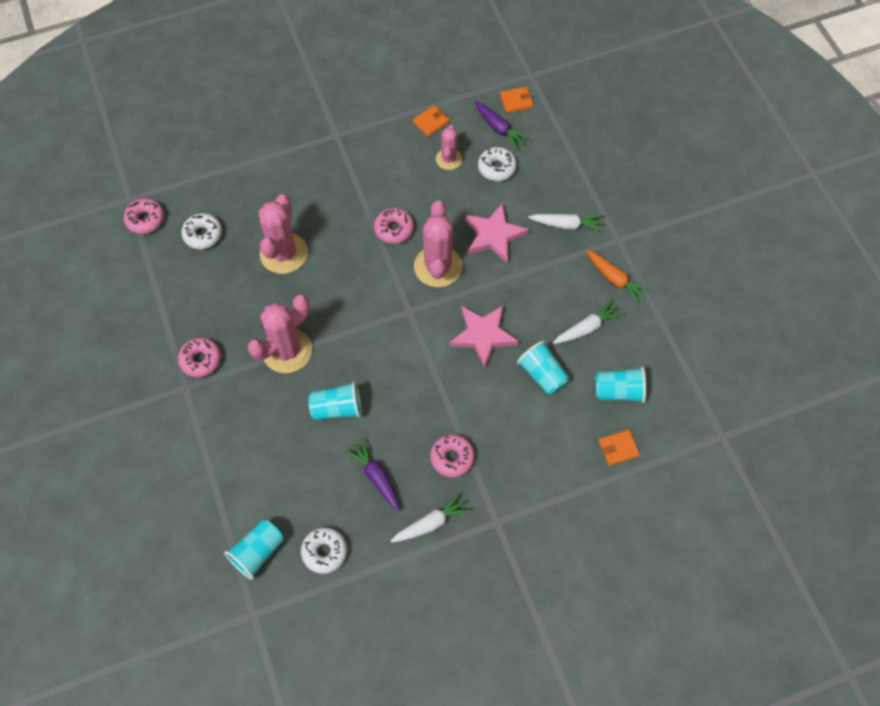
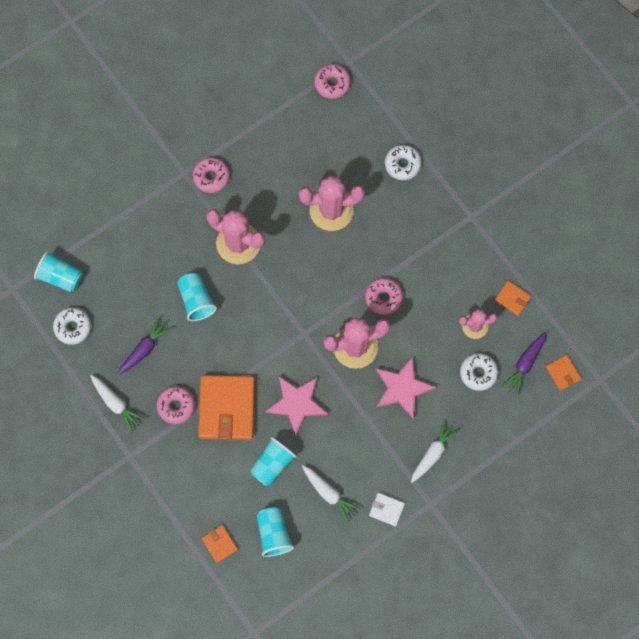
camera: 75 degrees right, 10 degrees up
white donut [181,213,222,249] -> white donut moved to [385,145,422,180]
white carrot [528,214,604,232] -> white carrot turned 135 degrees counterclockwise [411,419,460,483]
orange carrot [586,250,651,304] -> white wallet [369,493,405,526]
none -> orange wallet [198,375,255,440]

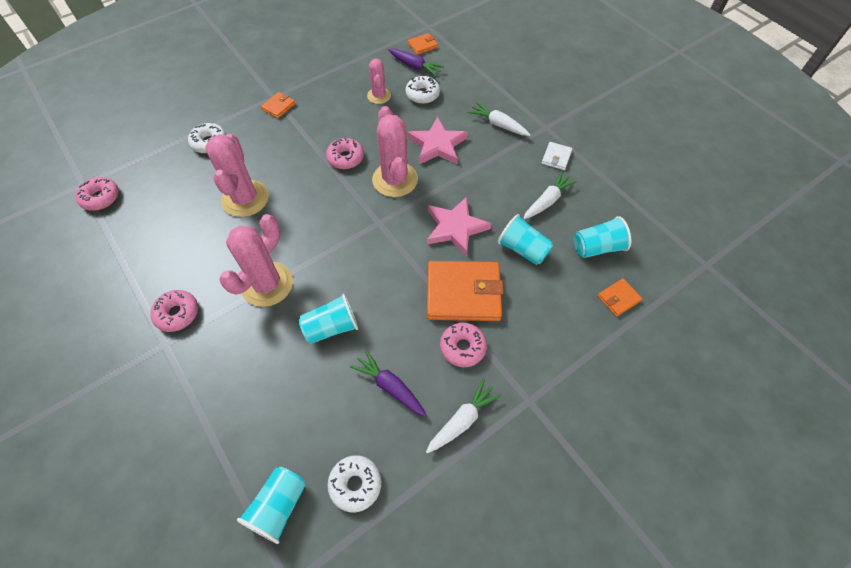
camera: 90 degrees left, 15 degrees down
orange wallet [495,281,531,316] -> orange wallet moved to [261,92,296,118]

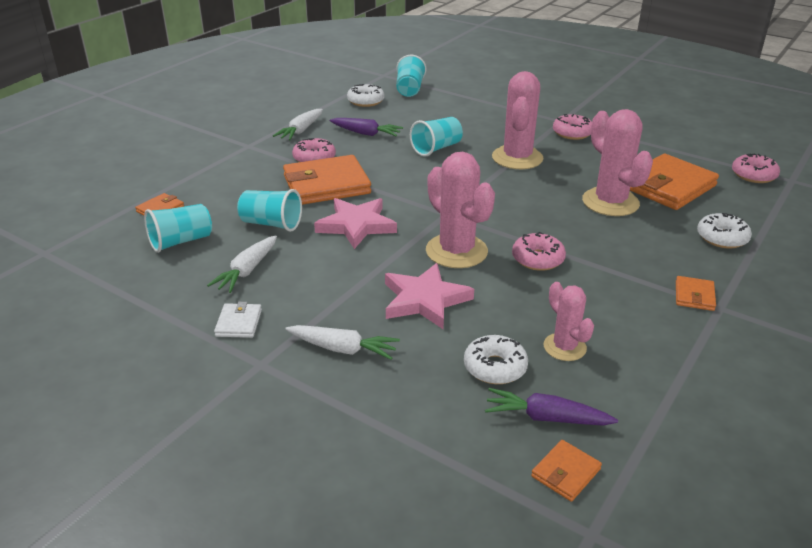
camera: 160 degrees right, 25 degrees down
none -> orange wallet [630,153,719,210]

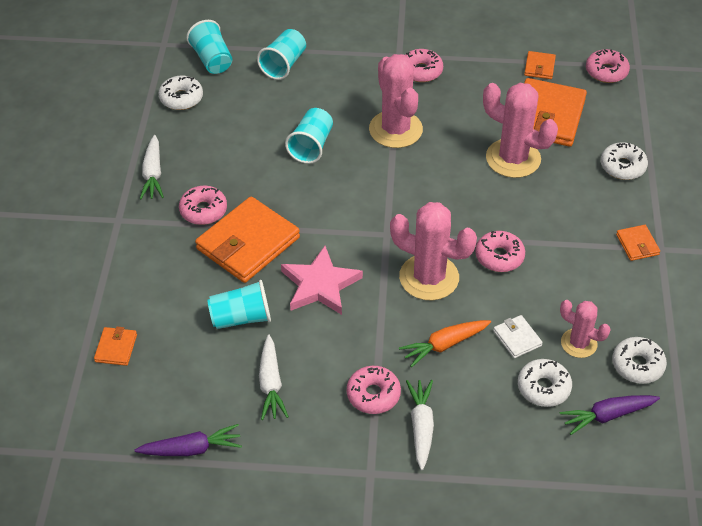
camera: 30 degrees left, 15 degrees up
turquoise cup [144,204,212,253] -> turquoise cup moved to [257,29,306,80]
white wallet [214,302,262,338] -> white wallet moved to [493,315,543,358]
white carrot [285,325,400,360] -> white carrot turned 75 degrees counterclockwise [406,380,434,470]
purple carrot [330,118,403,136] -> purple carrot moved to [135,424,242,456]
pink star [385,263,474,329] -> orange carrot [399,320,491,367]
orange wallet [531,440,602,502] -> orange wallet moved to [524,51,556,79]
none -> pink donut [347,366,401,414]
none -> white donut [612,337,667,384]

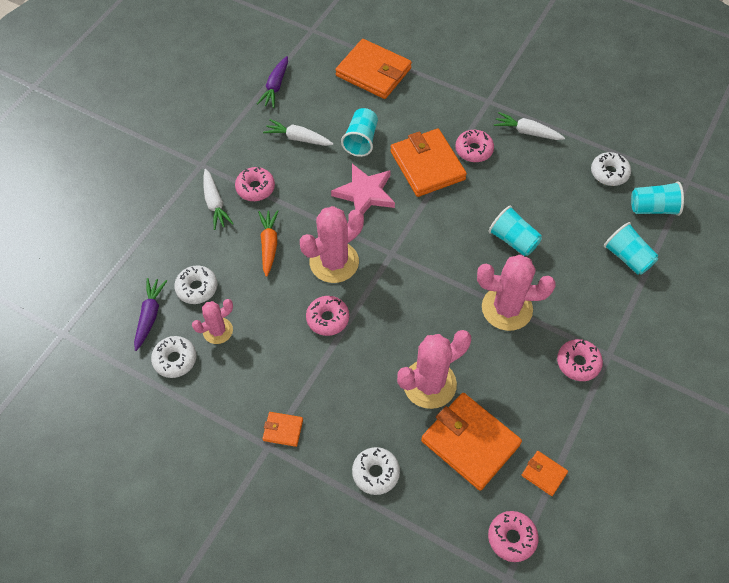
camera: 115 degrees right, 10 degrees up
orange wallet [94,327,137,366] -> orange wallet [335,39,412,99], size x2.18
white carrot [406,380,434,470] -> white carrot turned 45 degrees clockwise [203,169,234,230]
white wallet [493,315,543,358] -> none

